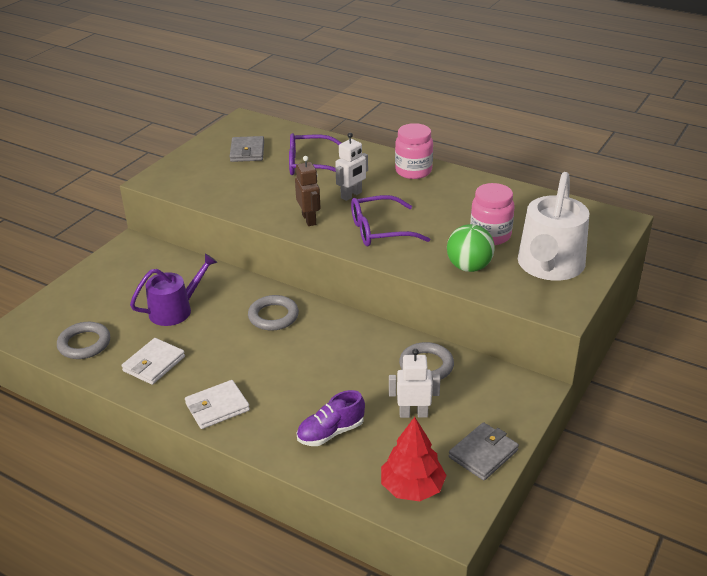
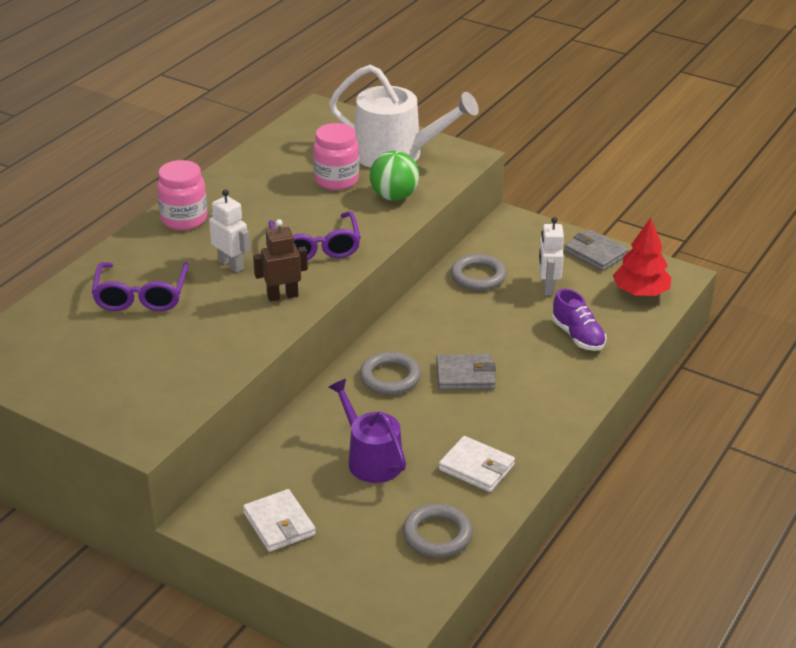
camera: 90 degrees left, 0 degrees up
white wallet [185,380,250,429] -> white wallet moved to [243,489,316,552]
grey wallet [230,136,264,162] -> grey wallet moved to [436,354,496,390]

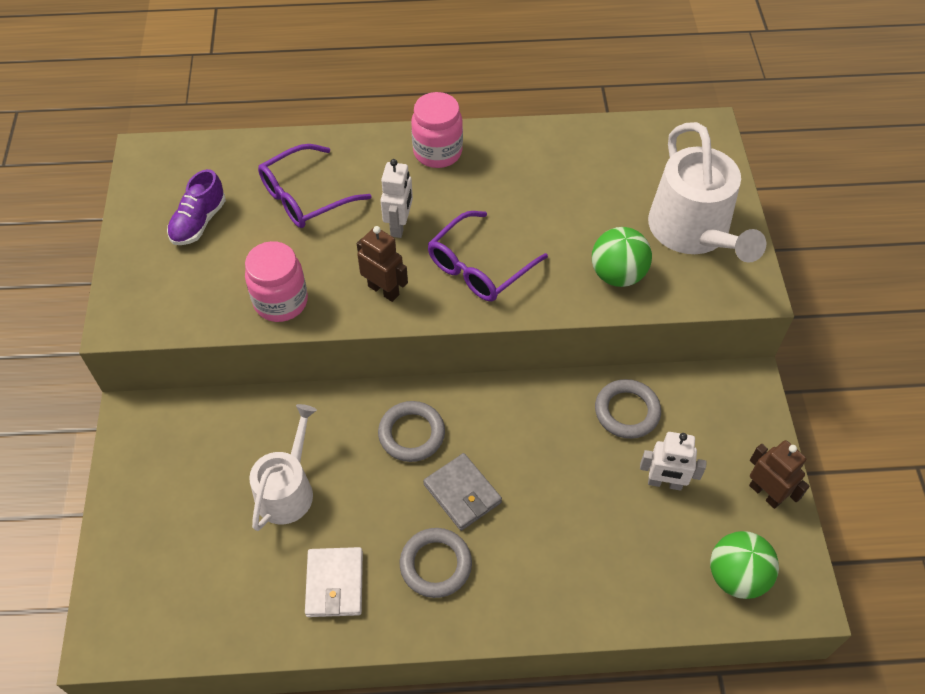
camera: 55 degrees right, 20 degrees up
white wallet [243,489,316,552] -> none
pink jar [313,123,359,190] -> pink jar moved to [245,241,308,322]
purple watering can [328,379,406,483] -> white watering can [249,404,317,531]
grey ring [403,504,473,557] -> grey ring moved to [400,528,472,598]
white robot [539,217,564,295] -> white robot turned 135 degrees counterclockwise [640,432,706,491]
purple shoe [552,289,606,351] -> purple shoe moved to [167,169,226,245]
grey wallet [564,230,628,271] -> brown robot [749,440,809,509]
red tree [613,218,671,296] -> green ball [710,531,779,599]

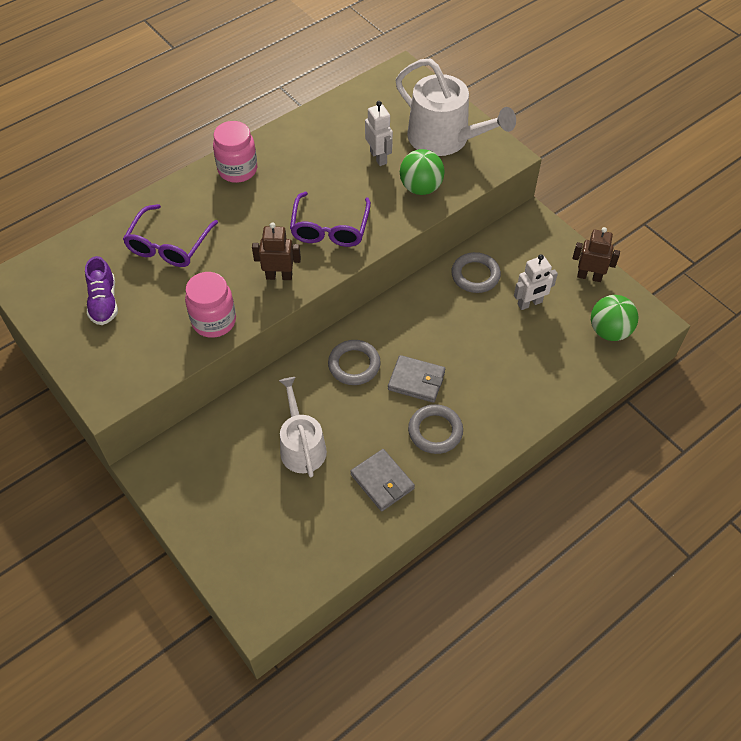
camera: 35 degrees left, 0 degrees up
white wallet [305,547,363,617] -> grey wallet [350,449,415,511]
white robot [380,159,413,238] -> white robot moved to [365,101,393,166]

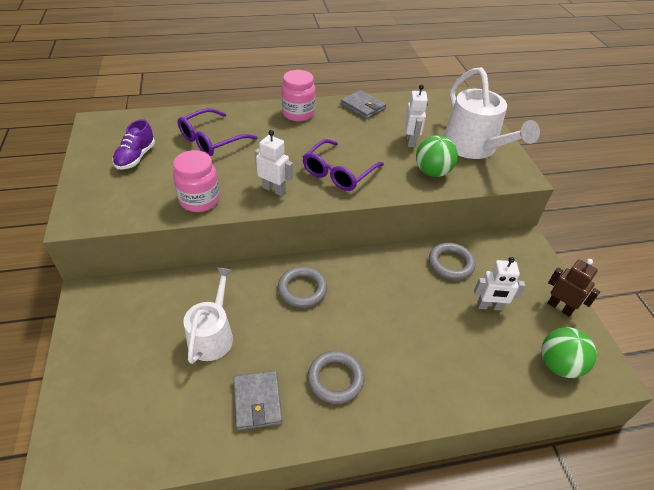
camera: 25 degrees right, 10 degrees down
brown robot [252,222,301,280] -> white robot [254,130,293,196]
grey wallet [388,355,445,403] -> grey wallet moved to [341,90,386,119]

